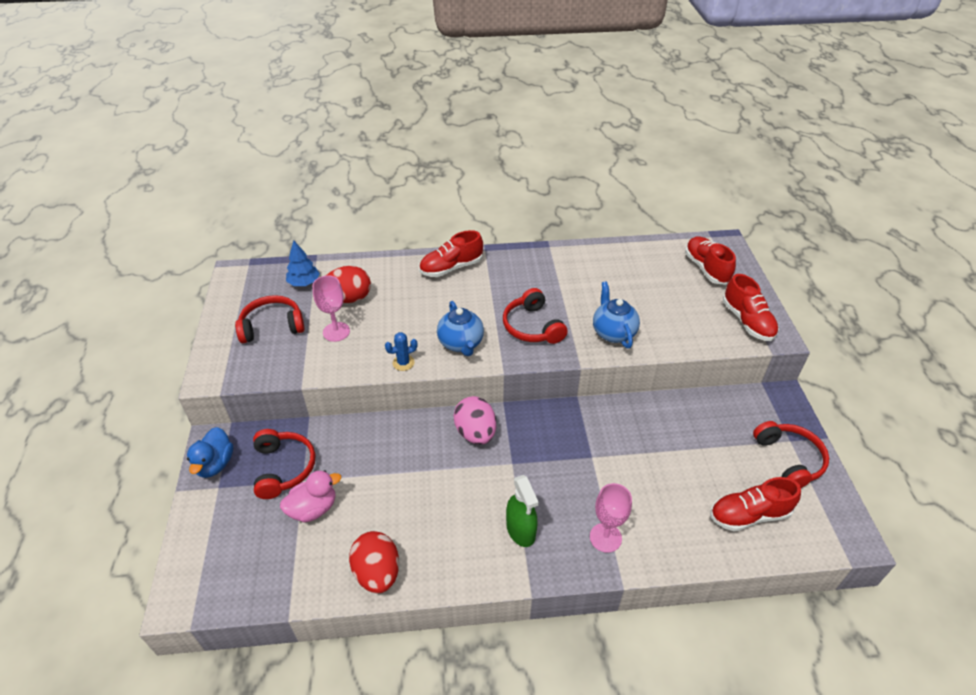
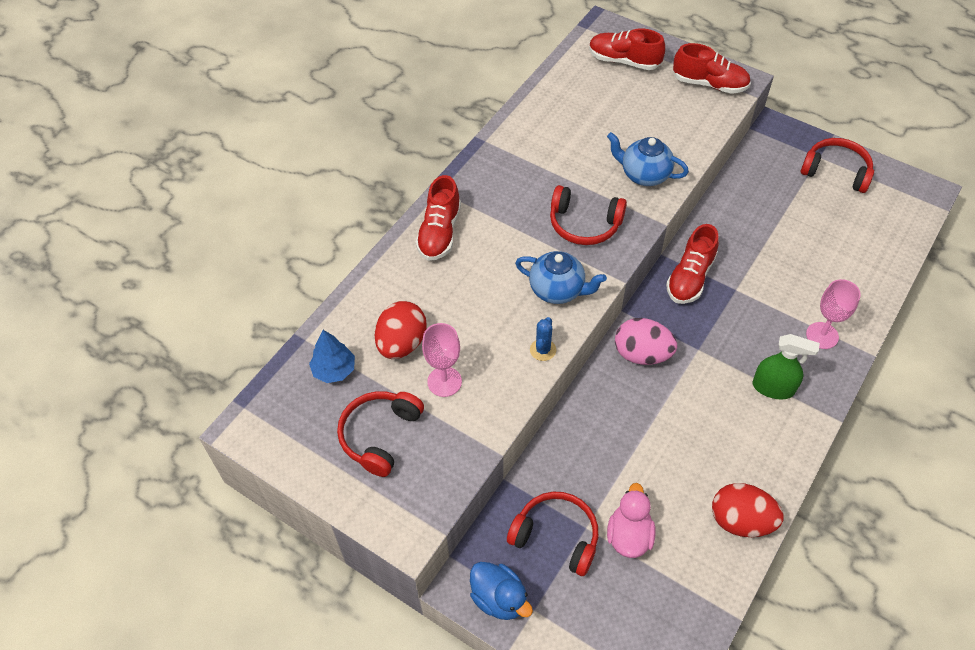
camera: 50 degrees left, 10 degrees up
red shoe [710,477,801,531] -> red shoe moved to [666,224,719,304]

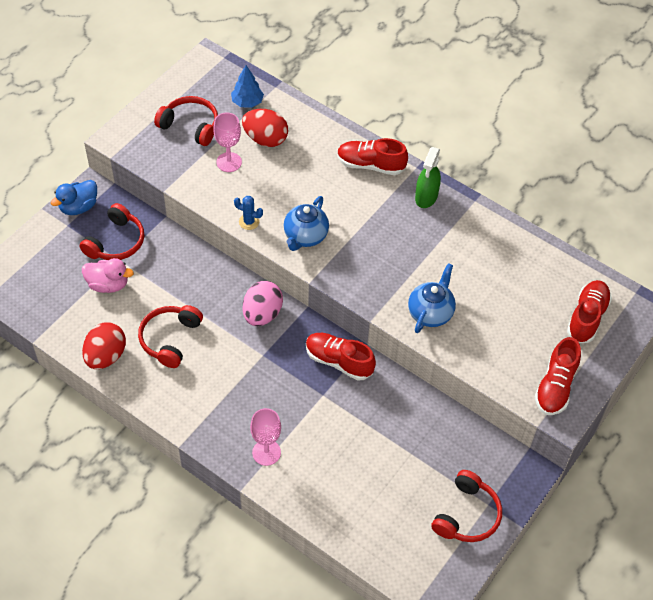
camera: 90 degrees right, 0 degrees up
red headphones [550,185,627,245] -> red headphones moved to [138,305,203,368]
green spray bottle [753,334,820,399] -> green spray bottle moved to [415,147,441,208]

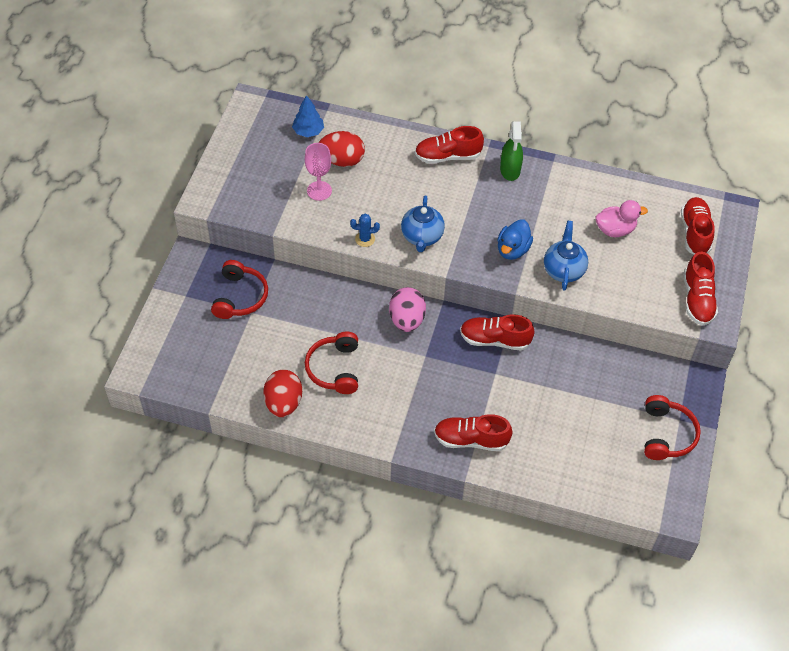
camera: 20 degrees left, 0 degrees up
blue duck [51,180,97,215] -> blue duck moved to [497,219,533,260]
pink duck [82,258,134,293] -> pink duck moved to [596,200,648,237]
red headphones [154,96,218,146] -> none
pink goblet [250,408,281,466] -> red shoe [434,414,513,451]

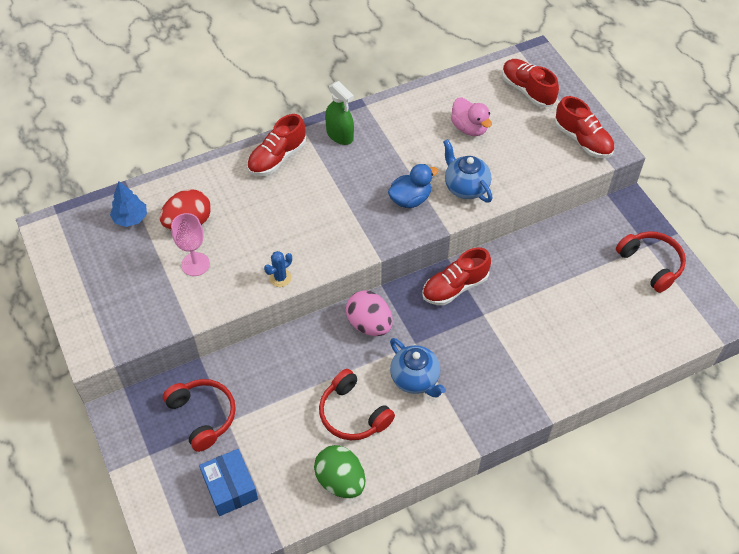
camera: 40 degrees left, 0 degrees up
red egg [263,370,302,417] -> green egg [314,445,366,498]
blue teapot [401,196,445,252] -> blue teapot moved to [390,338,446,397]
red shoe [434,414,513,451] -> none
blue duck [497,219,533,260] -> blue duck turned 105 degrees counterclockwise [388,164,438,208]
pink duck [596,200,648,237] -> pink duck turned 105 degrees clockwise [451,97,492,136]
none -> blue box [199,449,258,516]

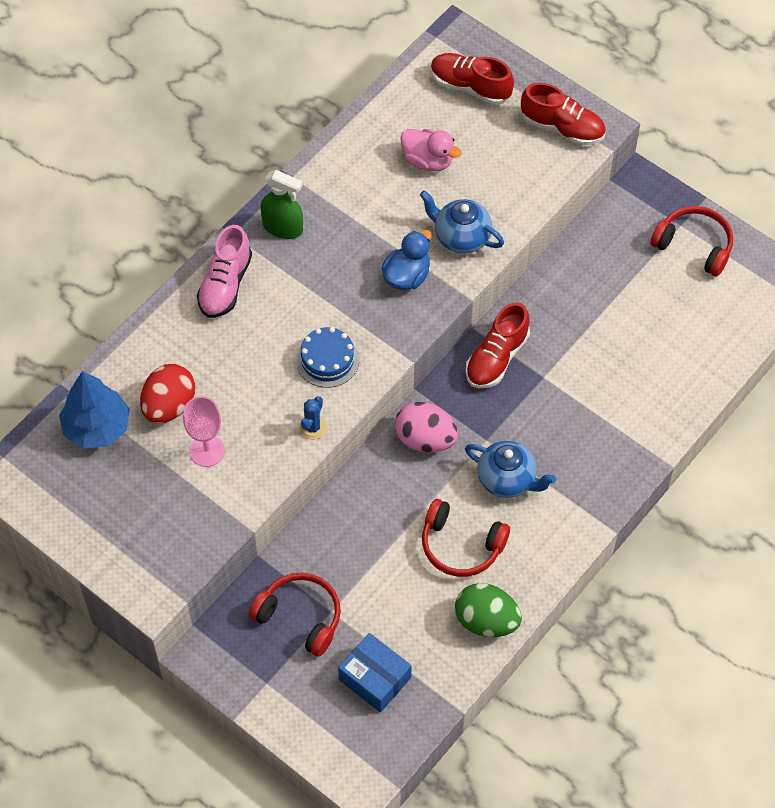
camera: 25 degrees left, 5 degrees up
blue tree [110,181,147,227] -> blue tree [59,371,130,449], size x1.50
red shoe [247,114,306,176] -> pink shoe [197,225,252,318]
none -> blue cake [296,327,359,388]

